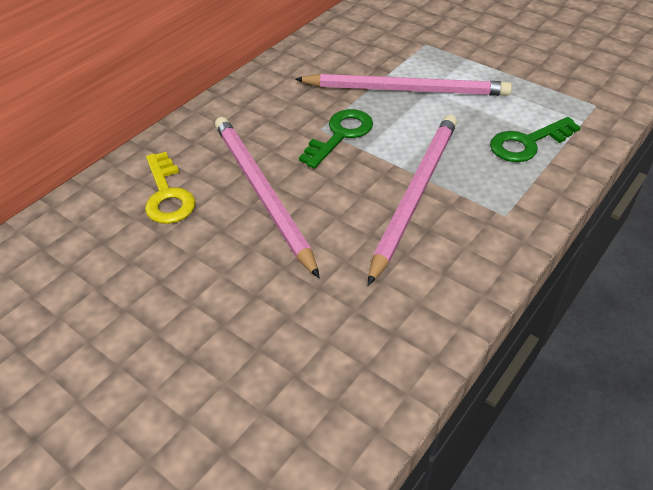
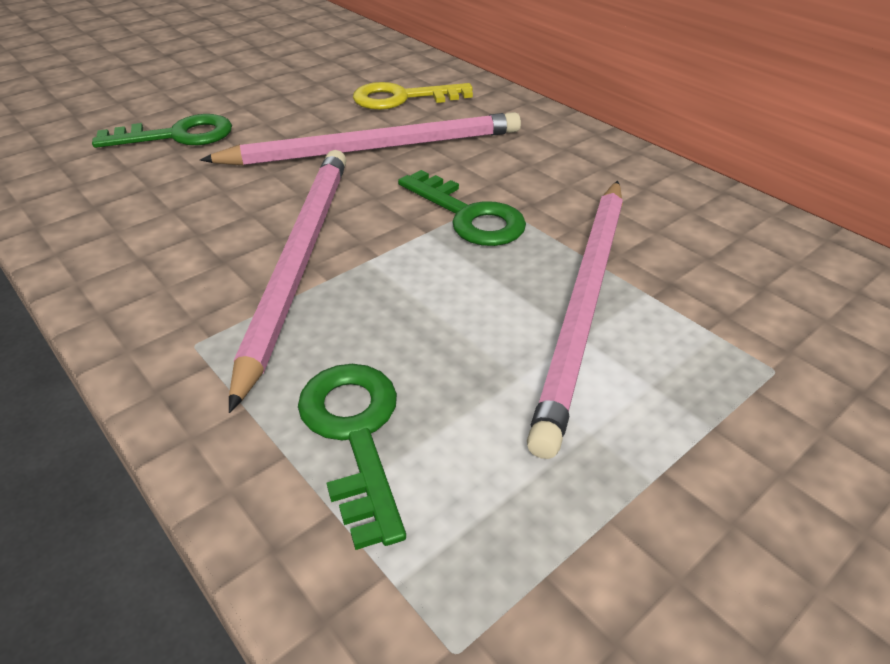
camera: 100 degrees right, 5 degrees down
pink pencil [368,115,457,286] -> pink pencil turned 120 degrees counterclockwise [229,150,346,413]
none -> green key [92,114,232,148]

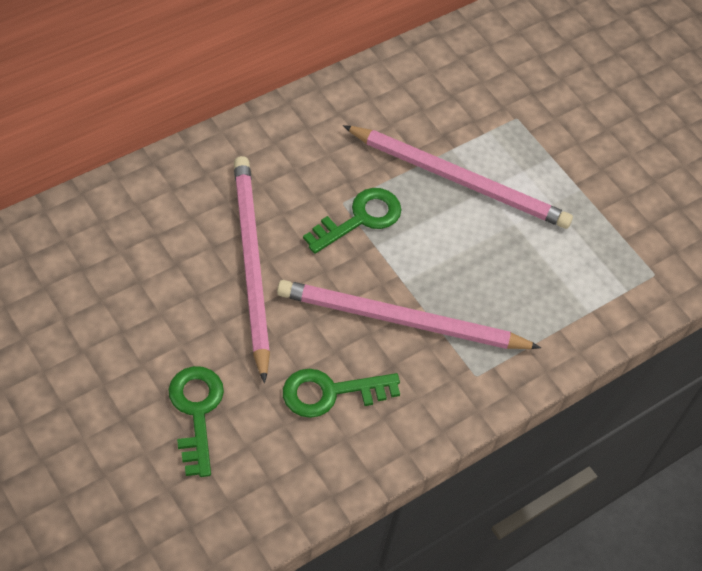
camera: 90 degrees left, 15 degrees up
green key [298,364,406,550] -> green key moved to [283,369,400,418]
yellow key [353,82,473,110] -> none

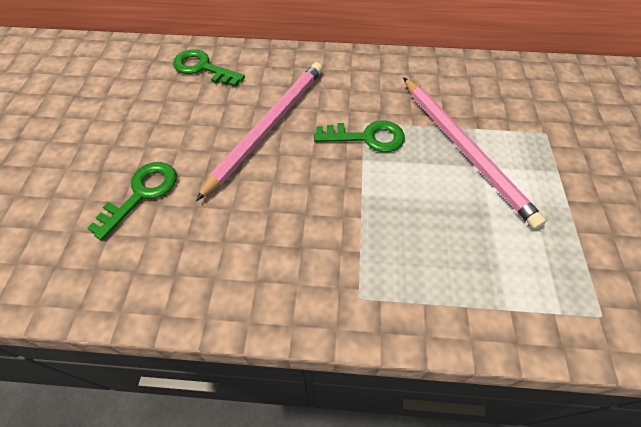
camera: 45 degrees right, 0 degrees up
pink pencil [277,280,541,349] -> none
green key [283,369,400,418] -> green key moved to [173,49,245,87]

